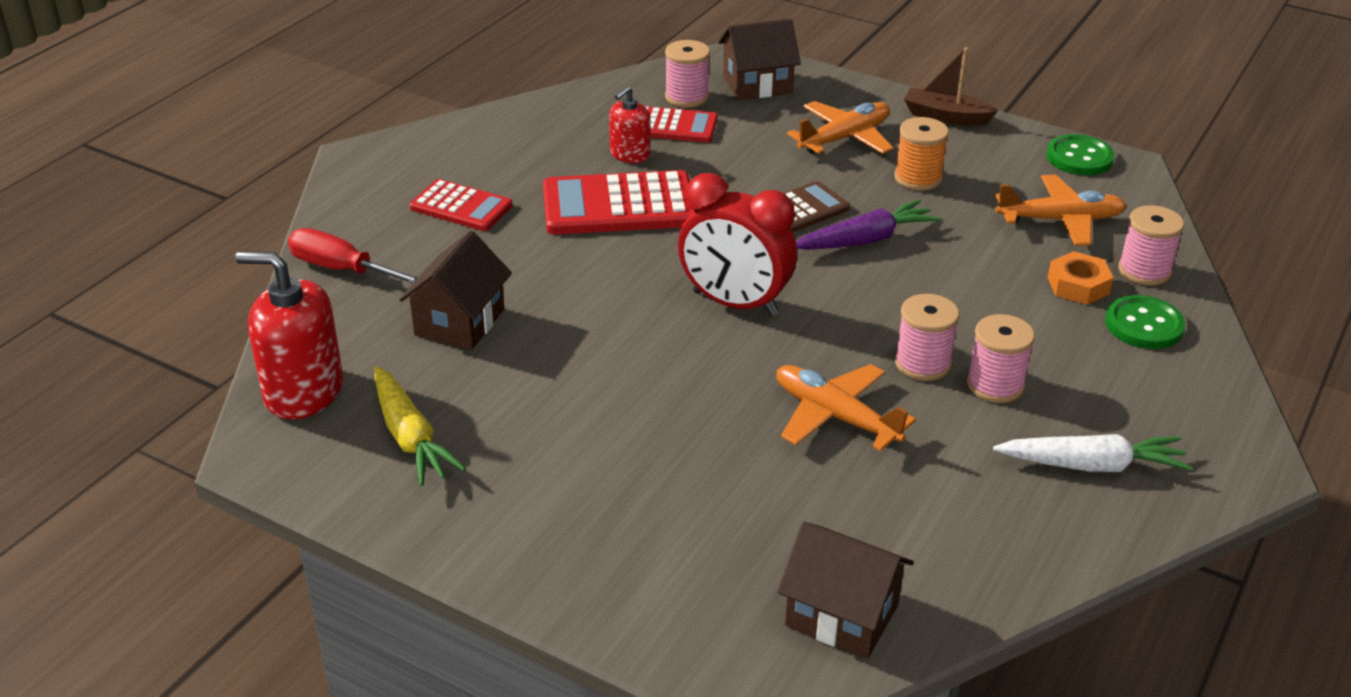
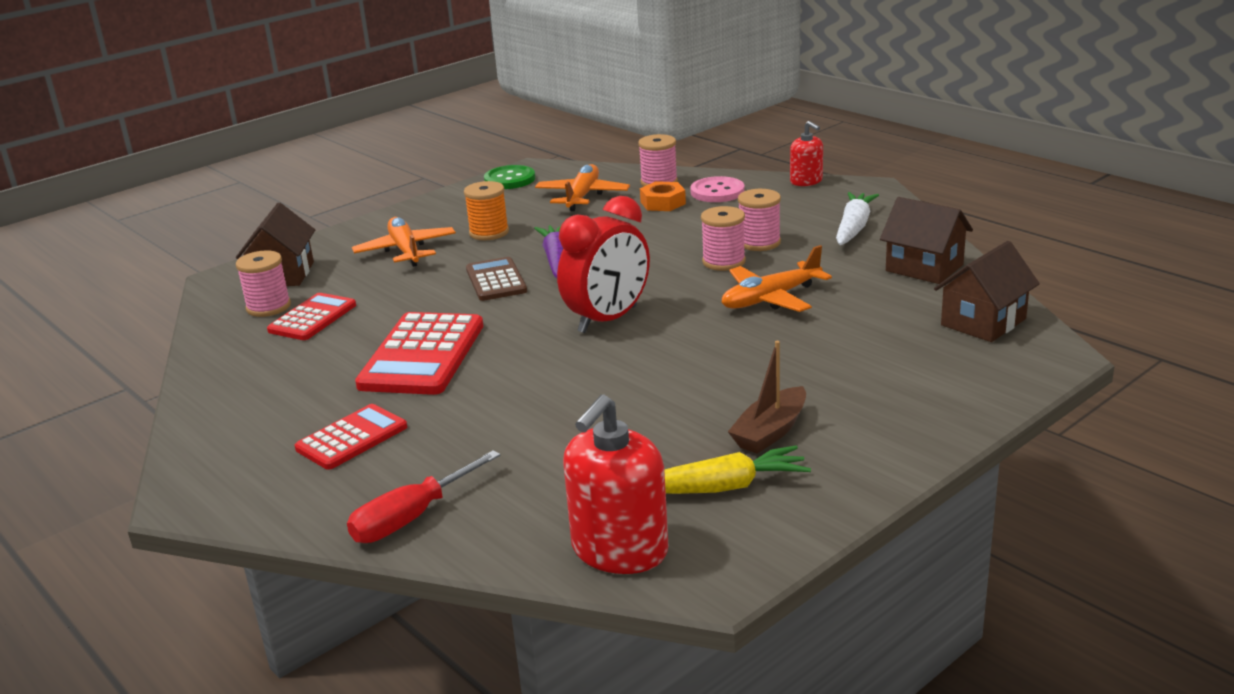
camera: 70 degrees left, 10 degrees down
brown house [399,231,512,350] -> brown house moved to [880,197,973,284]
red soap dispenser [609,86,650,163] -> red soap dispenser moved to [790,121,823,186]
brown boat [904,47,998,126] -> brown boat moved to [728,341,806,454]
green button [1105,295,1186,349] -> pink button [690,176,745,202]

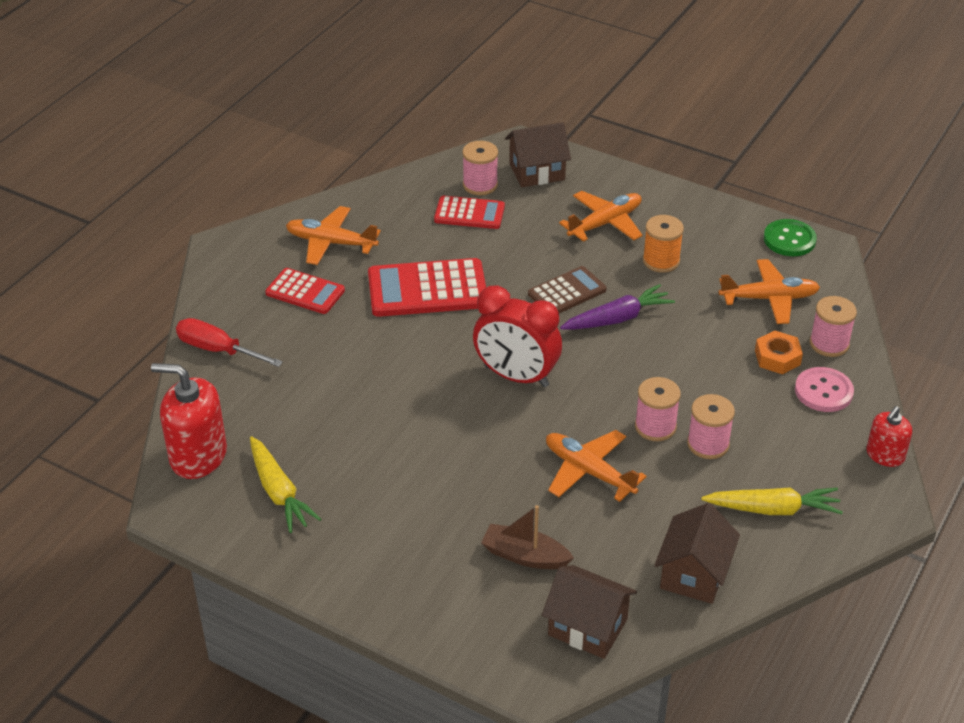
camera: 70 degrees right, 15 degrees up
brown boat [728,341,806,454] -> brown boat moved to [481,505,574,569]
white carrot [836,192,879,245] -> yellow carrot [701,487,843,515]
none -> orange plane [286,206,381,265]

